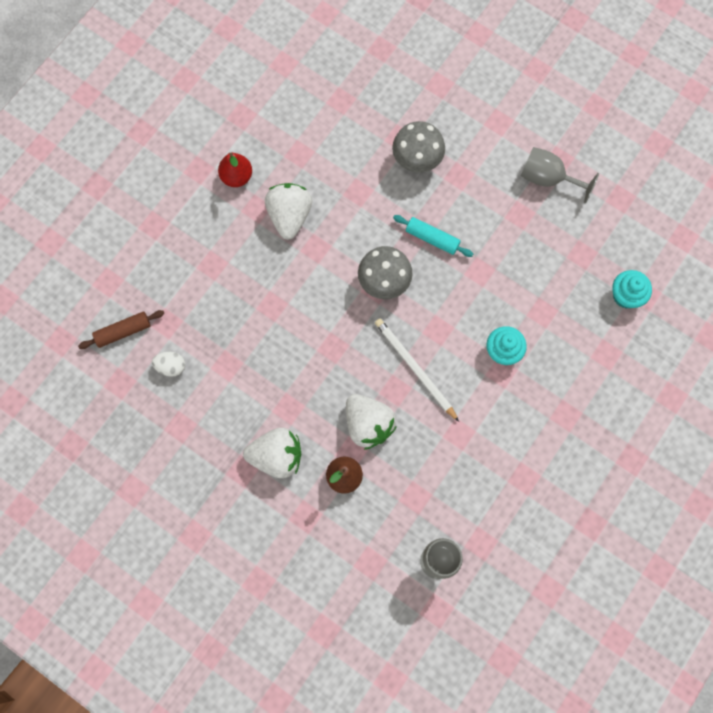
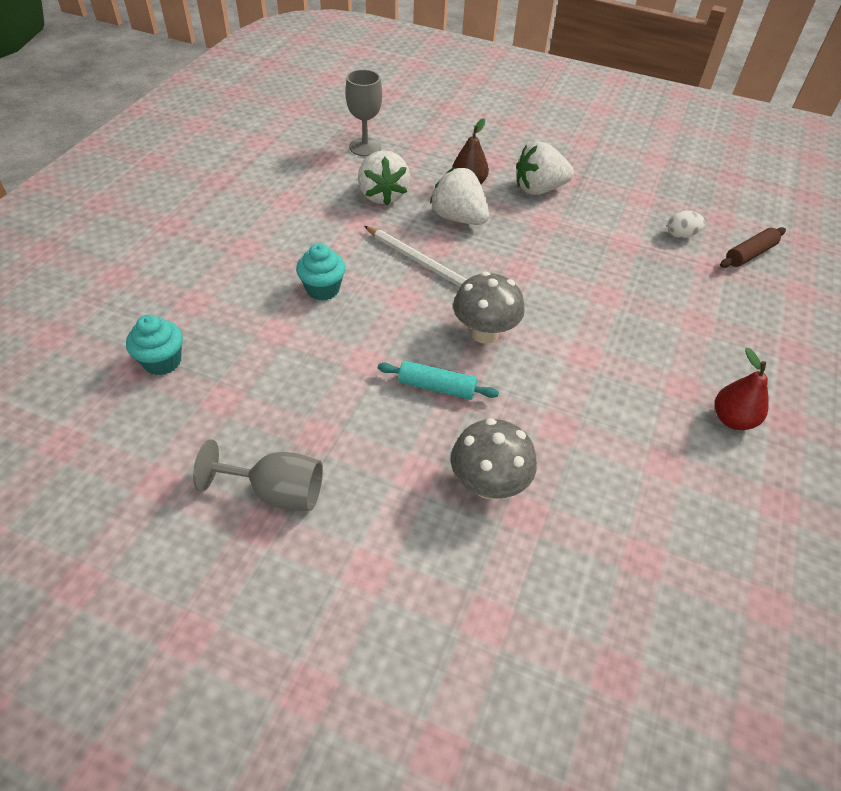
camera: 165 degrees right, 25 degrees down
white strawberry [265,183,312,240] -> white strawberry moved to [358,150,410,205]

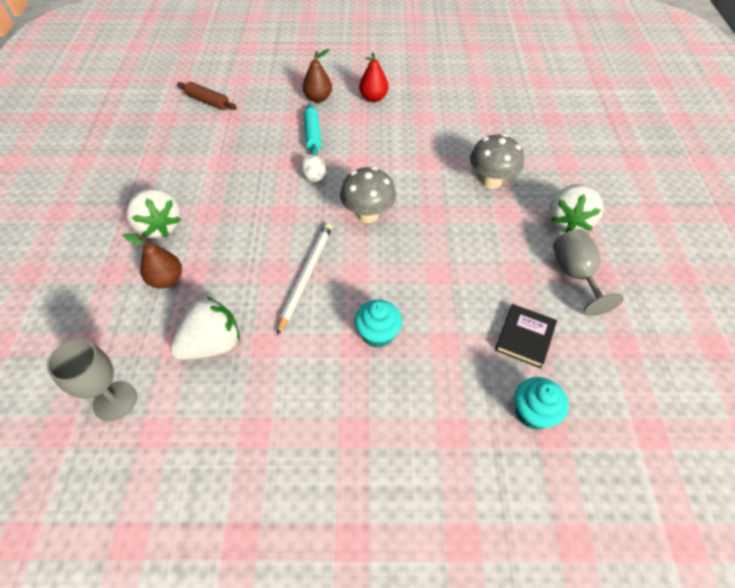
camera: 110 degrees left, 5 degrees up
turquoise rolling pin [378,361,499,400] -> turquoise rolling pin moved to [304,103,322,156]
white strawberry [430,168,489,225] -> white strawberry moved to [549,184,604,232]
white egg [667,210,705,238] -> white egg moved to [301,154,326,182]
none -> brown pear [303,49,332,103]
none -> black book [495,304,557,368]

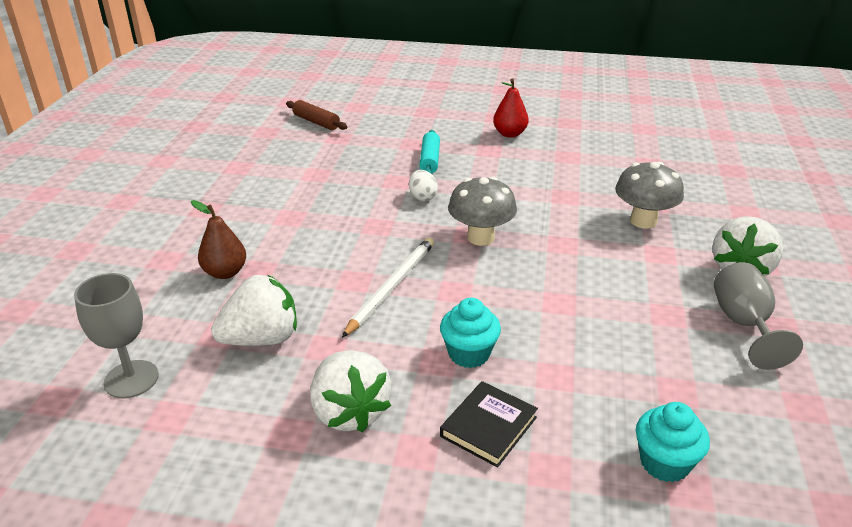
camera: 10 degrees right, 20 degrees down
white strawberry [127,189,181,238] -> white strawberry moved to [311,350,391,432]
brown pear [303,49,332,103] -> none
black book [495,304,557,368] -> black book moved to [440,381,538,468]

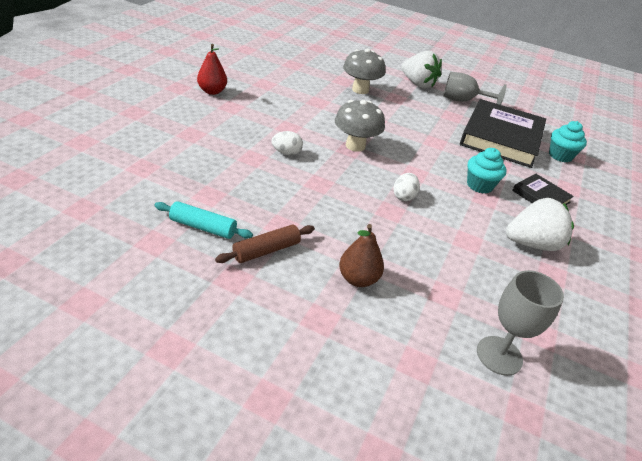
camera: 80 degrees left, 5 degrees up
white strawberry [211,275,297,346] -> none
brown rolling pin [286,100,347,130] -> brown rolling pin moved to [215,225,315,263]
white pencil [342,237,434,338] -> white egg [393,173,420,201]
turquoise rolling pin [419,130,440,174] -> turquoise rolling pin moved to [154,201,253,239]
none -> black book [460,99,546,168]

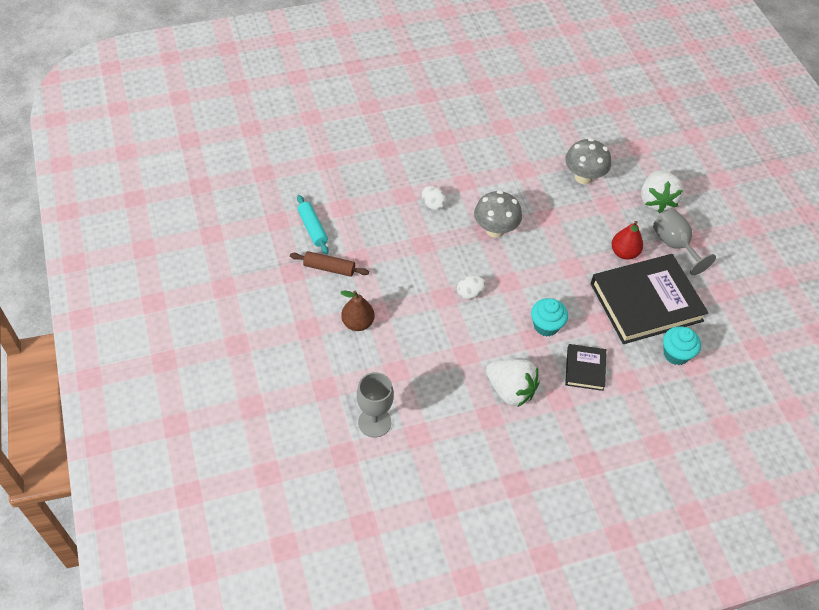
camera: 50 degrees right, 15 degrees up
red pear [197,44,227,95] -> red pear moved to [612,221,643,260]

